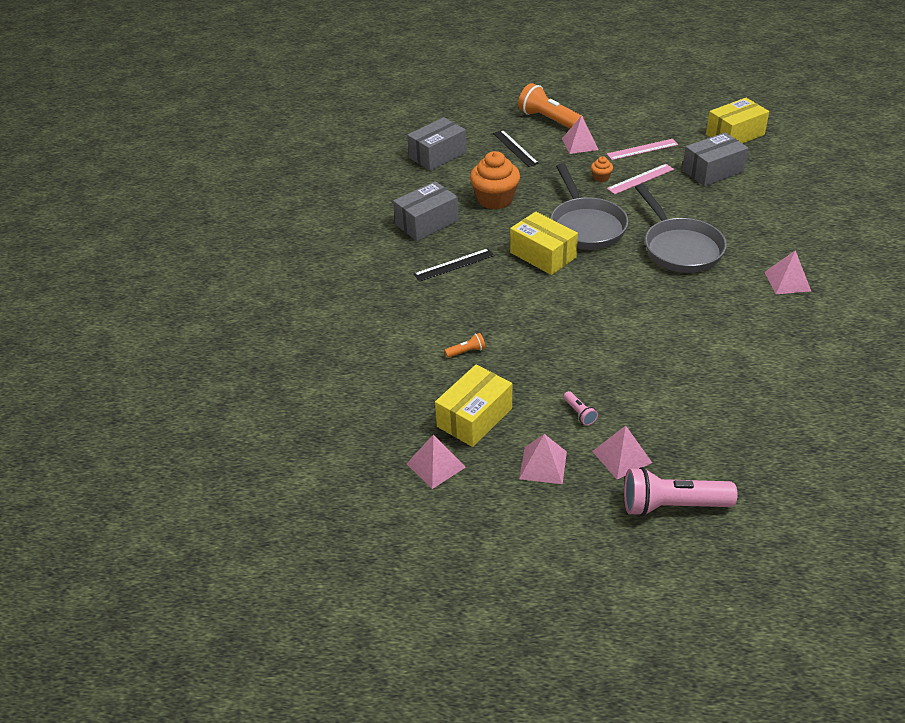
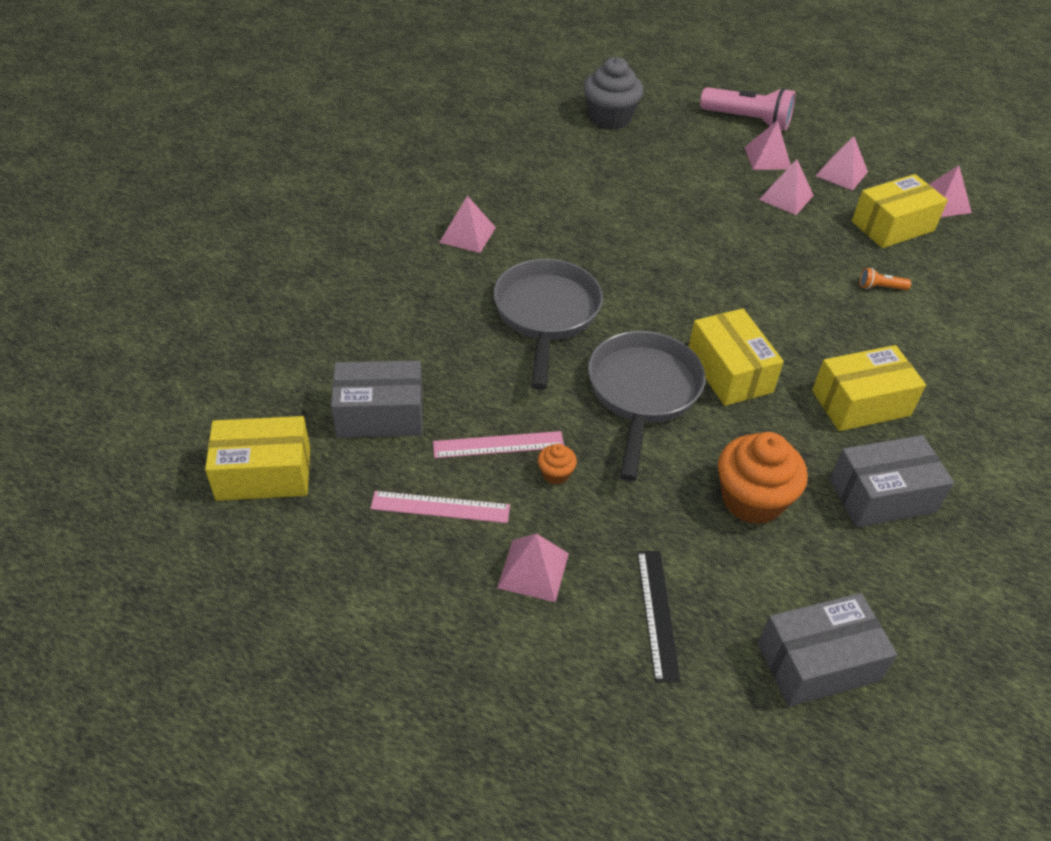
camera: 160 degrees left, 5 degrees up
black ruler [414,248,494,282] -> yellow box [812,345,926,431]
orange flashlight [518,83,584,129] -> none
pink flashlight [564,391,598,426] -> pink pyramid [759,159,814,215]
none -> grey cupcake [583,57,644,130]

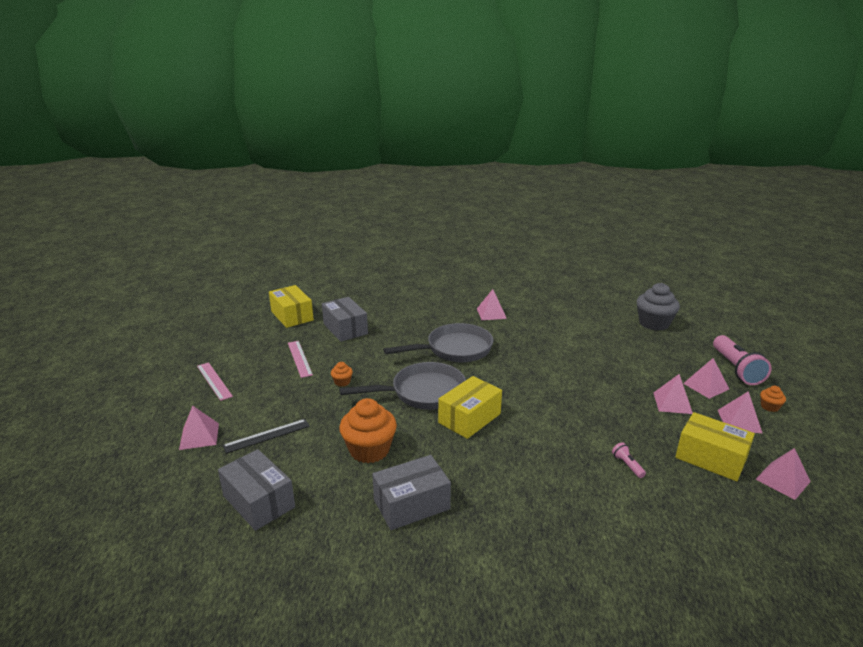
camera: 65 degrees right, 20 degrees down
pink ruler [433,431,564,458] -> pink ruler moved to [197,362,233,401]
pink pyramid [497,533,569,602] -> pink pyramid moved to [179,406,219,450]
yellow box [812,345,926,431] -> none
grey box [830,435,954,527] -> grey box turned 75 degrees counterclockwise [372,455,451,530]
orange flashlight [860,268,911,290] -> pink flashlight [612,442,646,478]
none -> orange cupcake [760,386,786,412]

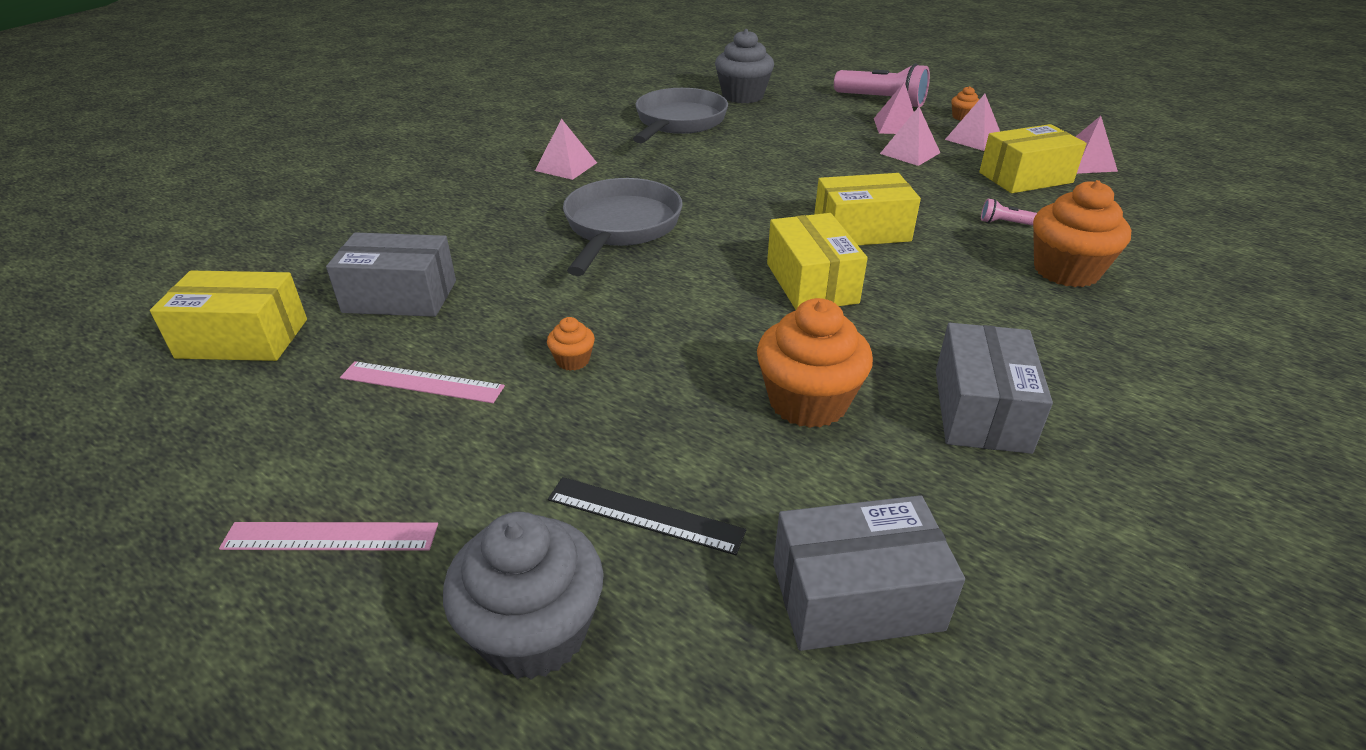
camera: 55 degrees left, 10 degrees up
pink pyramid [179,406,219,450] -> grey cupcake [443,512,604,680]
black ruler [222,419,310,454] -> black ruler turned 75 degrees counterclockwise [548,477,746,555]
grey pan [339,362,466,410] -> grey pan moved to [633,88,728,143]
none -> yellow box [814,173,921,245]
none -> orange cupcake [1033,180,1131,287]

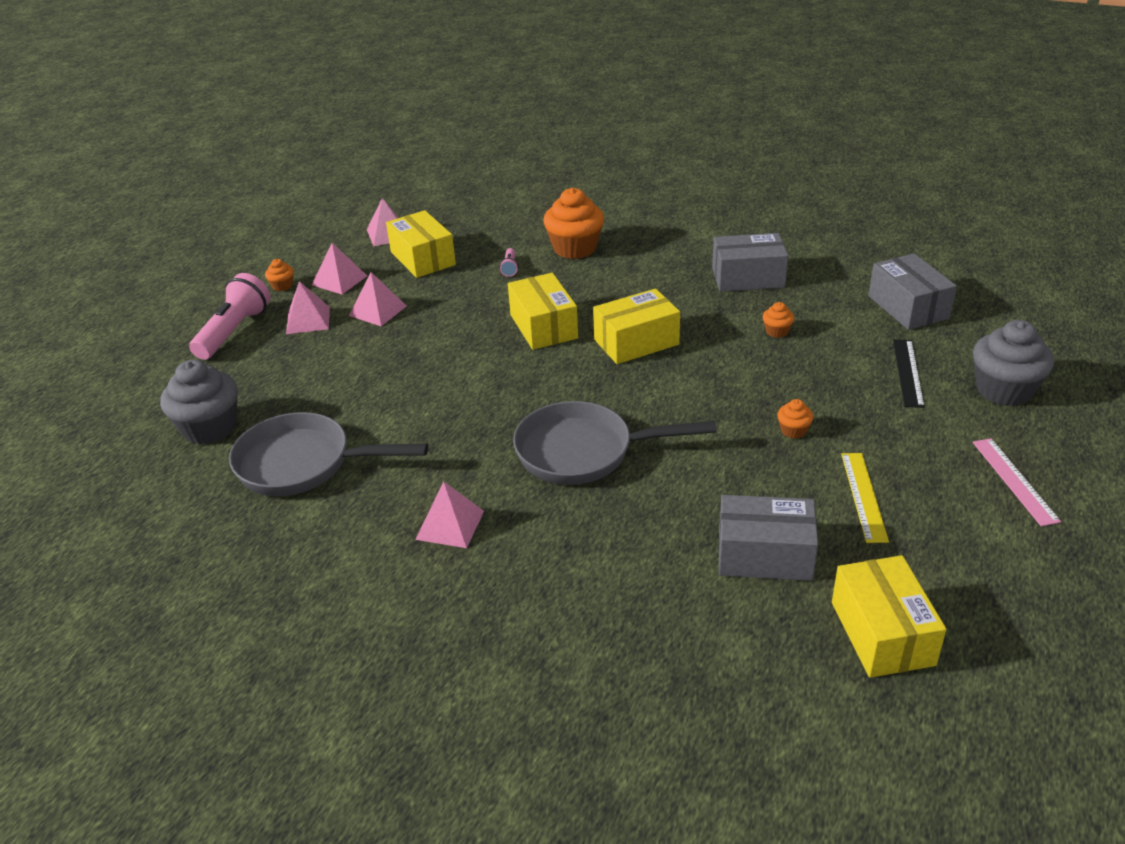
camera: 100 degrees left, 0 degrees up
grey box [326,232,456,317] -> grey box turned 75 degrees counterclockwise [719,495,818,581]
pink ruler [340,361,505,403] -> yellow ruler [841,453,889,543]
orange cupcake [757,298,873,428] -> orange cupcake [763,302,794,338], size x0.46

